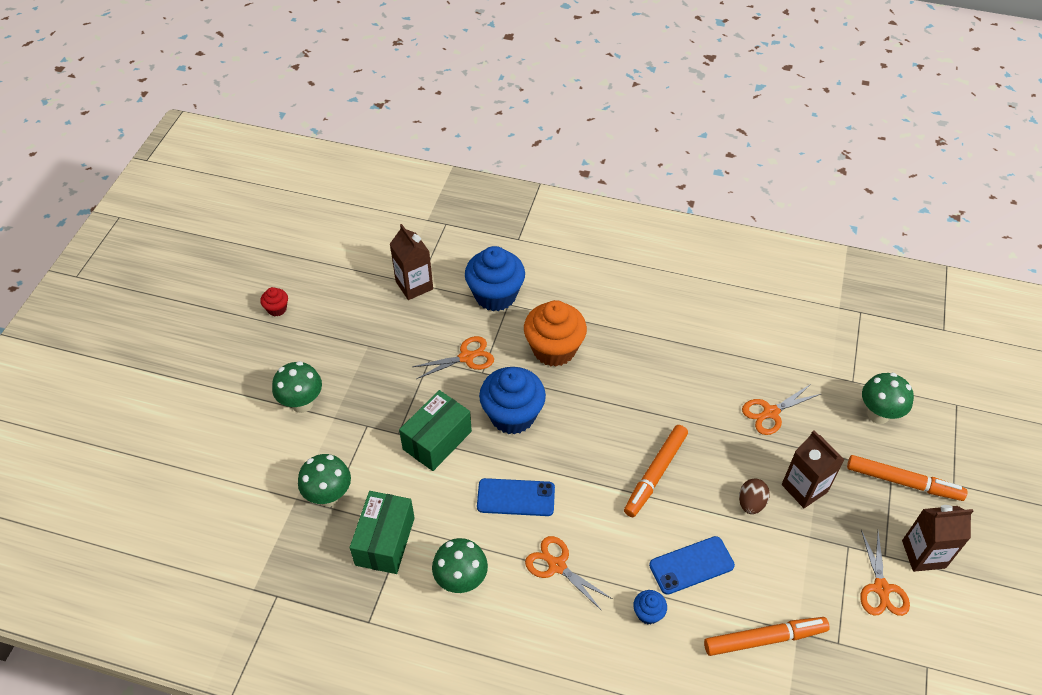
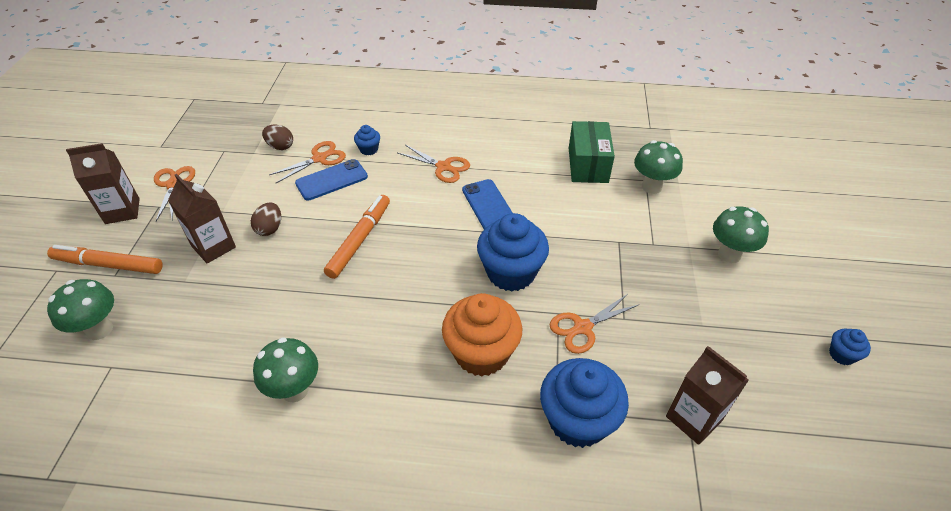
camera: 170 degrees right, 5 degrees down
red cupcake [260,287,288,316] -> blue cupcake [829,329,871,365]
green box [399,390,472,471] -> none
green mushroom [432,538,488,593] -> green mushroom moved to [253,337,318,402]
blue phone [477,478,555,516] -> blue phone turned 75 degrees clockwise [462,179,513,229]
orange marker [704,617,830,656] -> brown egg [262,124,293,150]
orange scissors [742,383,821,435] -> orange scissors moved to [269,141,346,183]

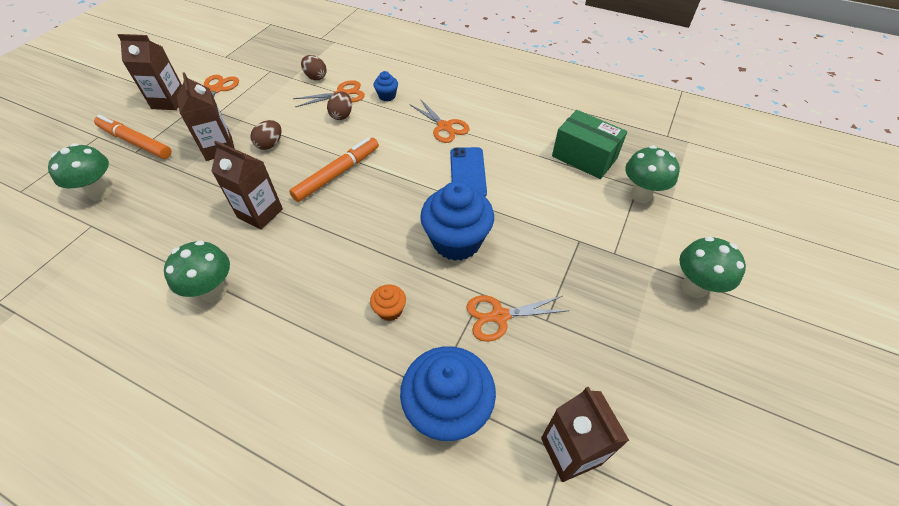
camera: 20 degrees right, 5 degrees up
blue phone [295,159,368,201] -> brown egg [327,91,352,120]
orange cupcake [442,293,522,377] -> orange cupcake [370,285,406,321], size x0.45
green box [569,121,615,183] -> green box turned 75 degrees counterclockwise [552,110,627,179]
blue cupcake [829,329,871,365] -> none
none -> brown carton [211,141,283,230]

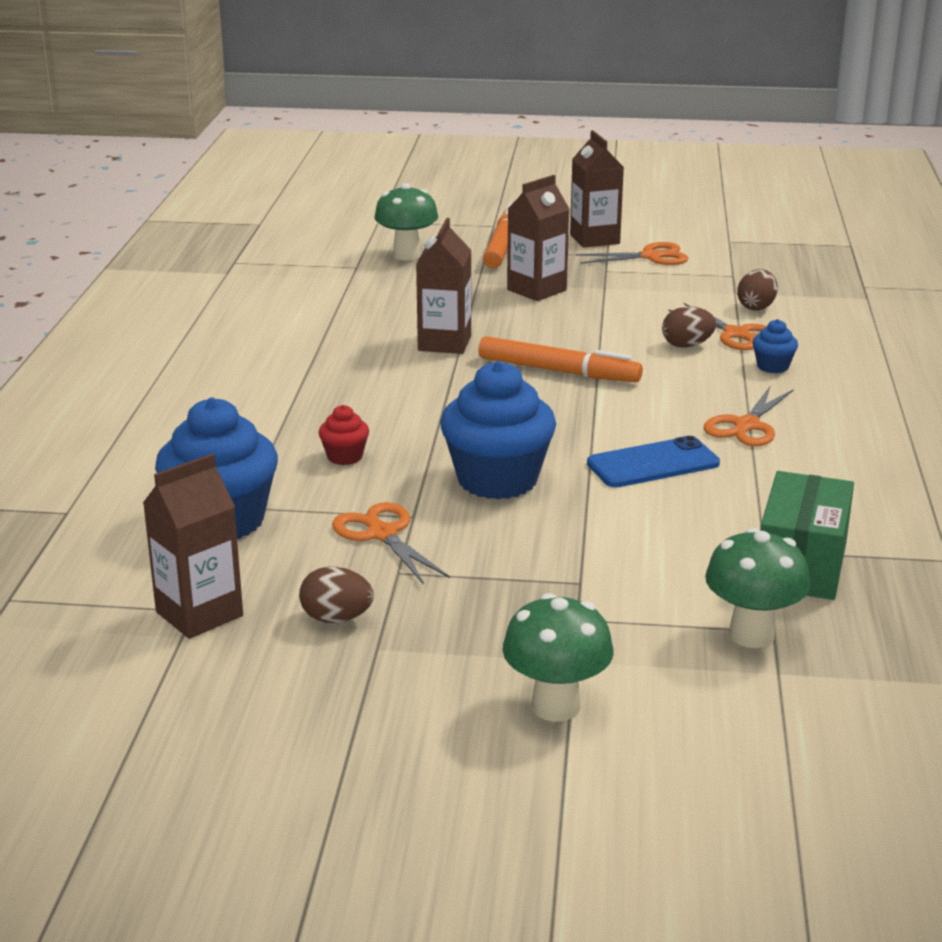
camera: 70 degrees right, 25 degrees down
green mushroom [164,240,230,302] -> none
brown egg [250,120,282,150] -> brown egg moved to [299,566,374,623]
orange cupcake [370,285,406,321] -> red cupcake [319,405,369,465]

